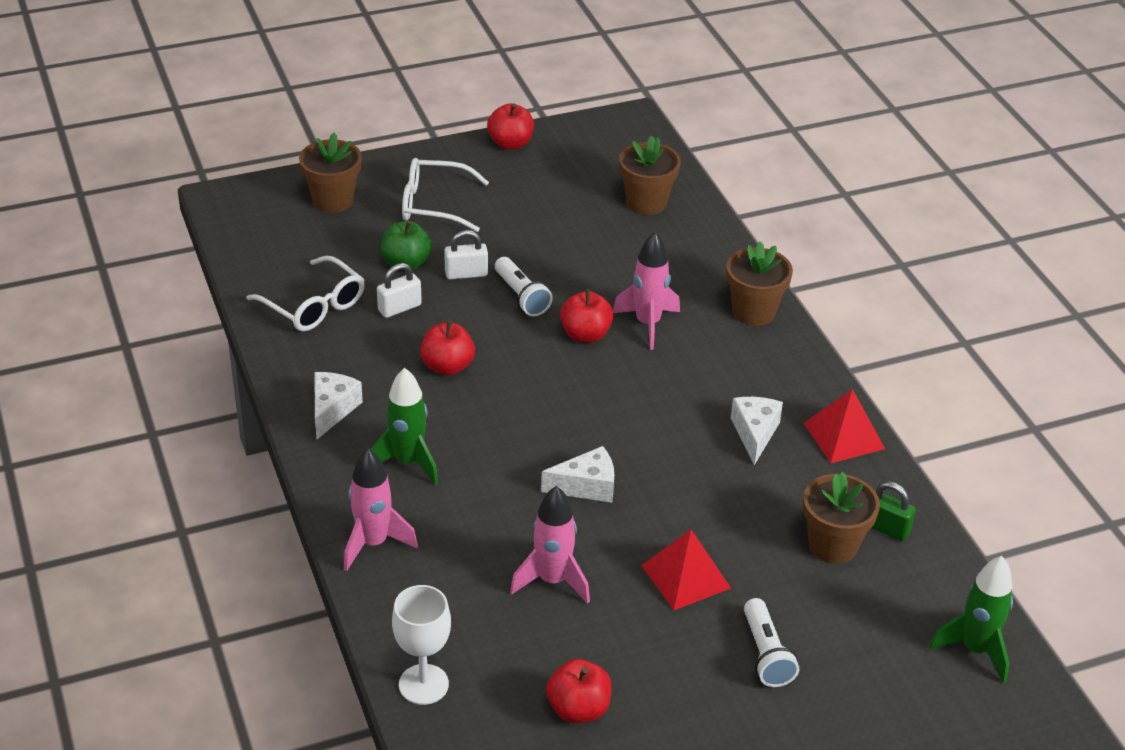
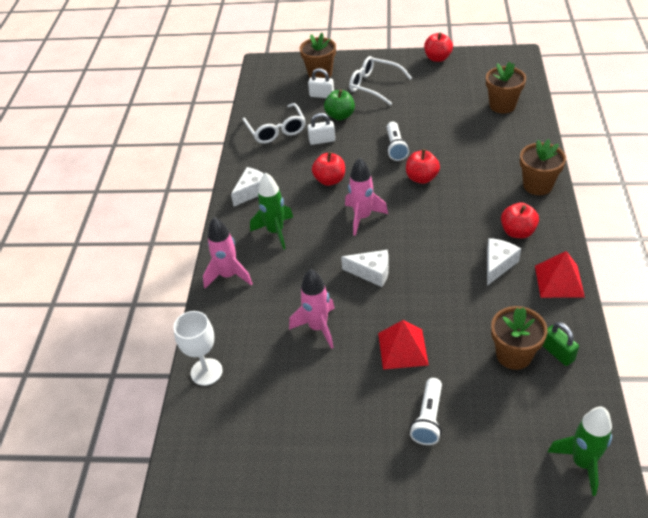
camera: 30 degrees right, 5 degrees up
white padlock [444,230,488,279] -> white padlock moved to [308,68,334,98]
red apple [546,659,612,723] -> red apple moved to [501,202,539,238]
pink rocket [613,232,680,350] -> pink rocket moved to [345,157,388,236]

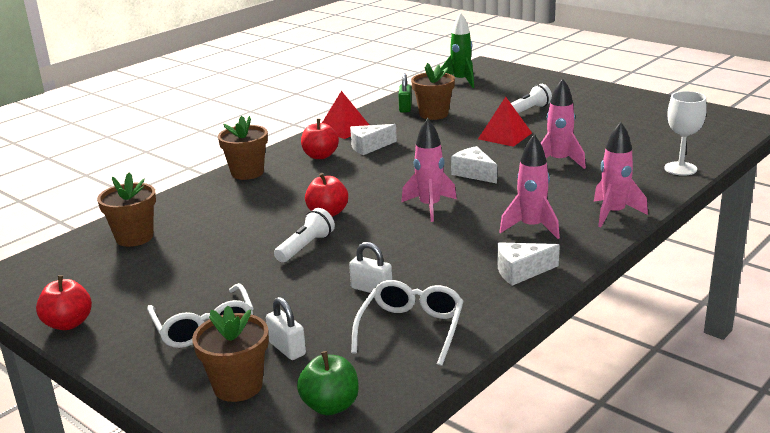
camera: 145 degrees left, 20 degrees down
green rocket [250,172,293,250] -> pink rocket [499,135,560,239]
red apple [312,152,345,186] -> none
green apple [324,89,355,121] -> green apple moved to [297,351,359,415]

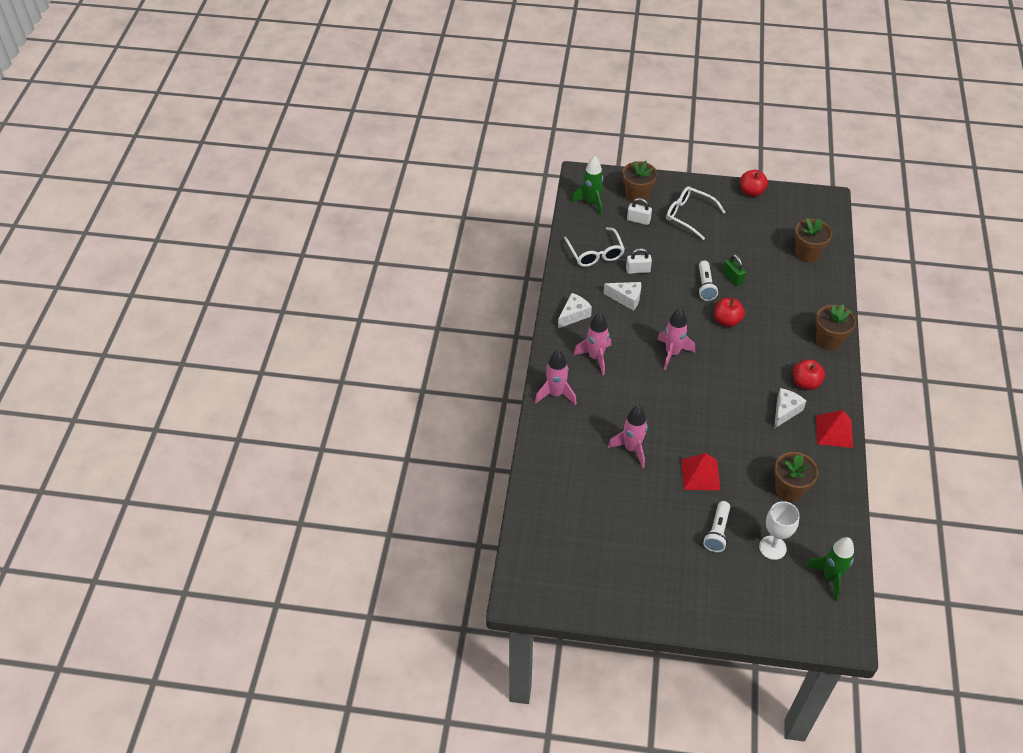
camera: 145 degrees right, 25 degrees up
green apple [297,351,359,415] -> green rocket [571,156,603,216]
green padlock [398,73,412,112] -> green padlock moved to [723,254,746,286]
white cheese [451,146,497,183] -> white cheese moved to [603,282,641,311]
white goblet [664,91,707,176] -> white goblet moved to [759,501,800,560]

